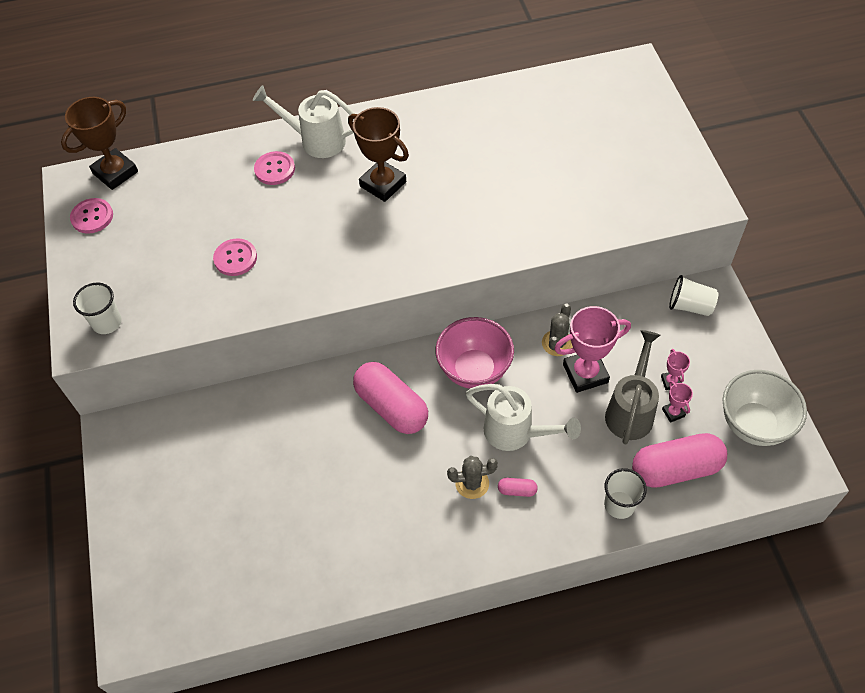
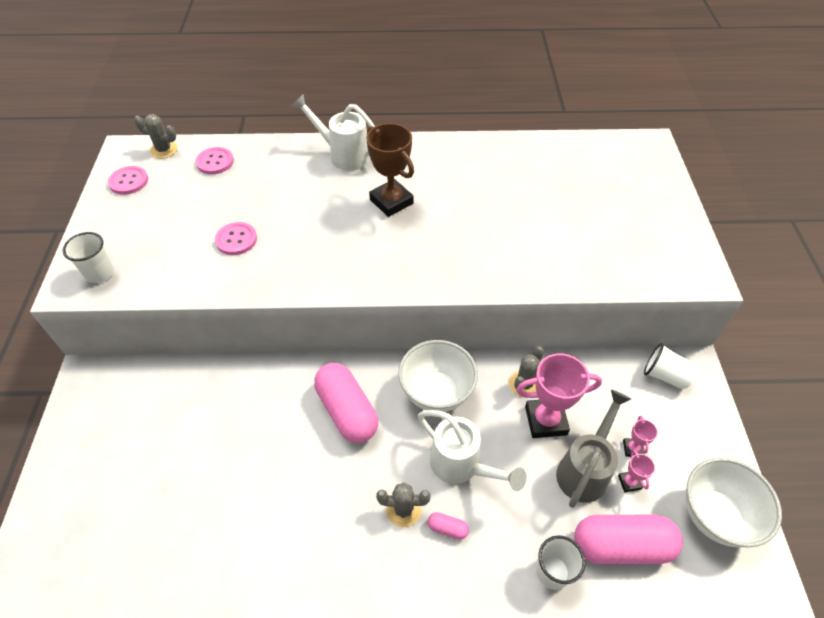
camera: 10 degrees right, 5 degrees down
brown trophy [61,97,138,190] -> grey cactus [134,114,178,159]
pink button [254,151,295,185] -> pink button moved to [195,147,234,174]
pink bowl [436,317,514,389] -> white bowl [398,340,478,412]

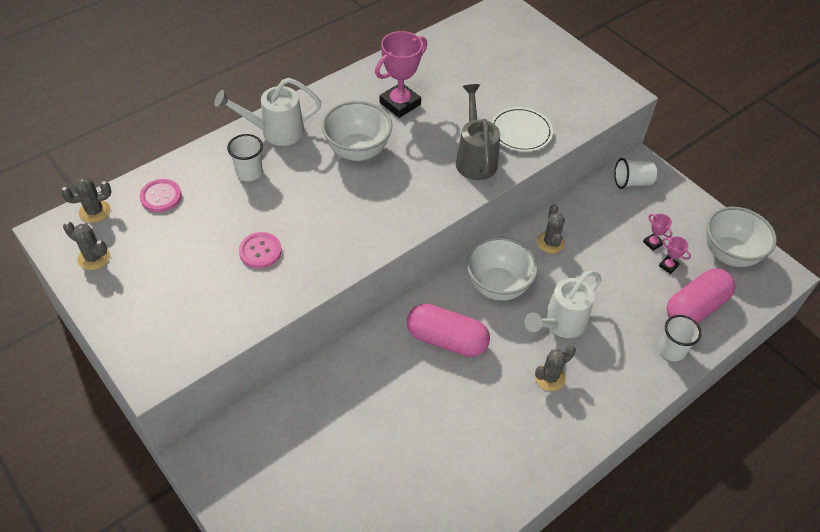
camera: 40 degrees left, 0 degrees up
white cup [62,232,114,283] -> white cup moved to [227,134,263,181]
pink button [108,166,148,195] -> grey cactus [63,221,110,270]
brown trophy [366,123,414,217] -> white bowl [322,101,392,161]
white watering can [418,410,527,491] -> white watering can turned 135 degrees clockwise [525,270,602,338]
pink capsule [428,512,469,539] -> none
pink trophy [516,353,602,438] -> pink trophy moved to [375,31,427,118]
grey watering can [556,389,631,508] -> grey watering can moved to [456,84,500,180]
none -> white plate [491,107,553,152]

